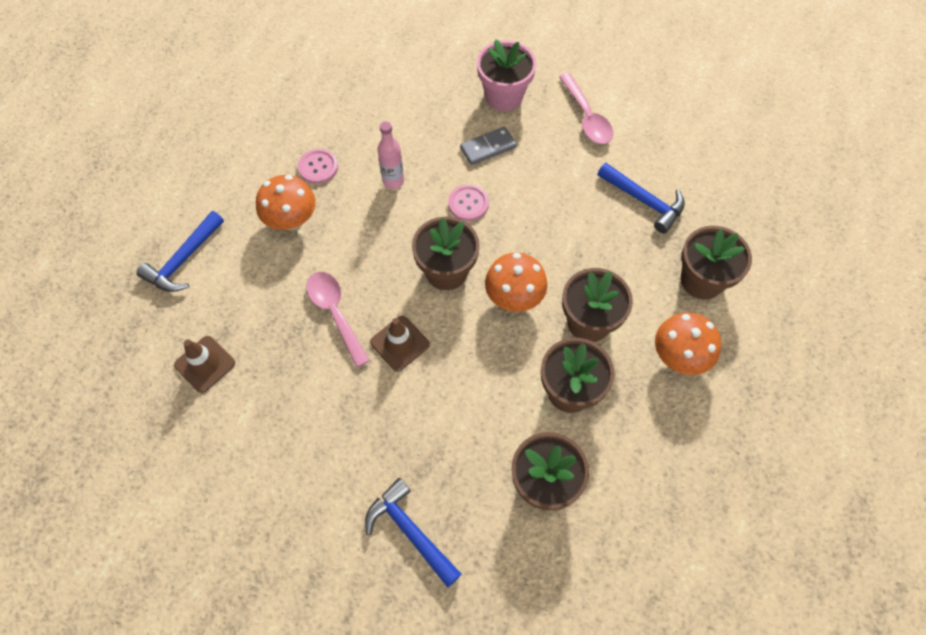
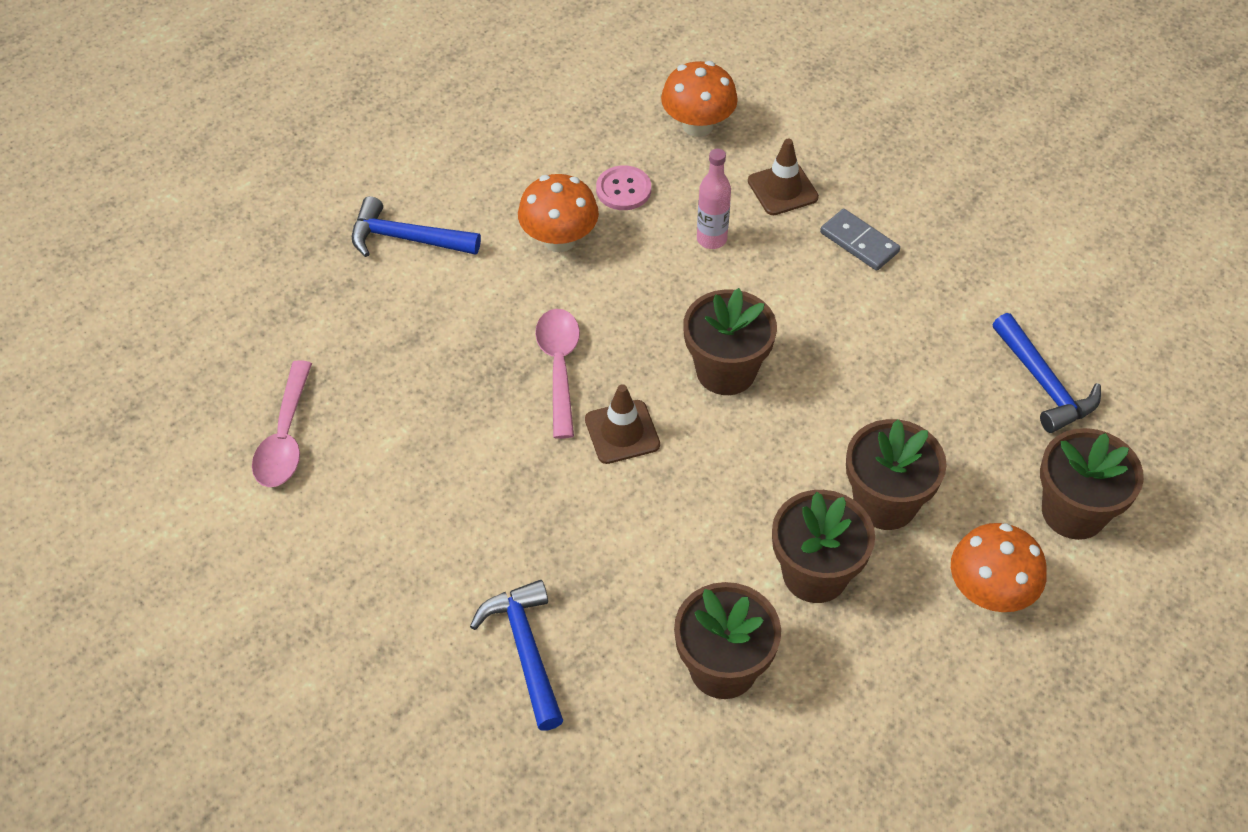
camera: 25 degrees right, 10 degrees down
blue hammer [136,211,224,292] -> blue hammer turned 45 degrees clockwise [352,196,481,257]
brown traffic cone [174,336,235,393] -> brown traffic cone moved to [748,139,819,215]
pink button [448,184,489,221] -> none
grey domino [460,127,517,165] -> grey domino turned 45 degrees clockwise [820,209,900,271]
pink flower pot [477,39,536,111] -> none
orange mushroom [485,253,548,312] -> orange mushroom moved to [661,61,738,137]
pink spoon [559,73,613,144] -> pink spoon moved to [252,360,312,487]

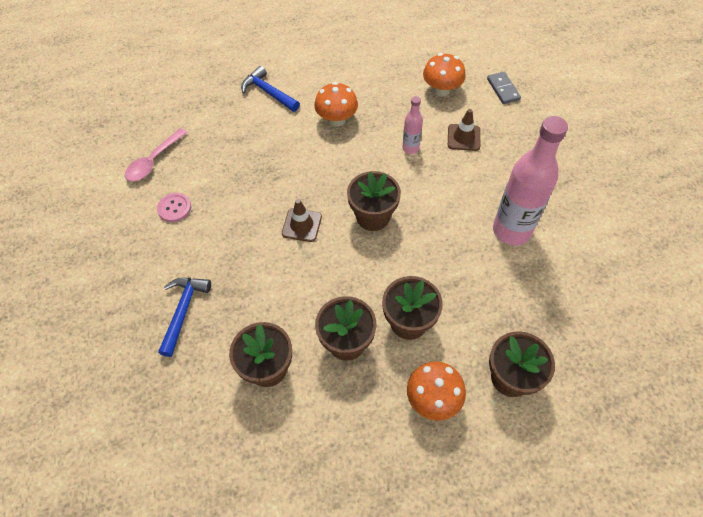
camera: 30 degrees right, 5 degrees up
pink spoon [535,309,580,439] -> none
pink button [596,165,651,210] -> pink button moved to [157,193,191,222]
grey domino [820,209,900,271] -> grey domino moved to [487,72,521,104]
blue hammer [992,313,1101,433] -> none
none -> pink bottle [493,116,568,245]

